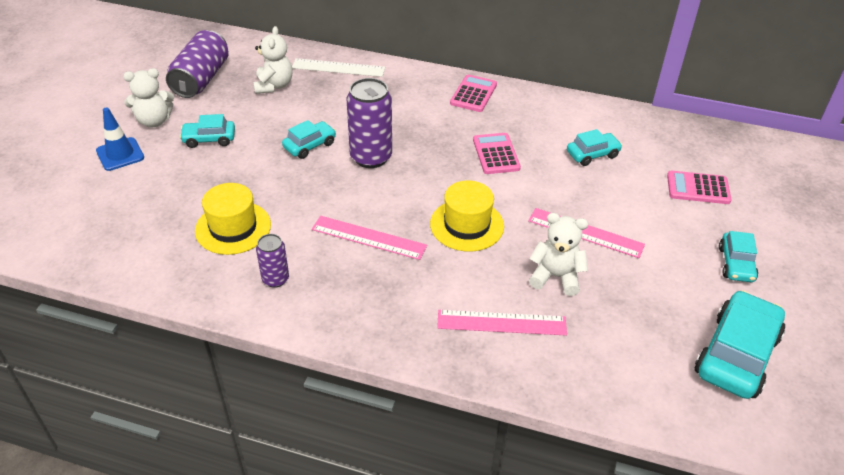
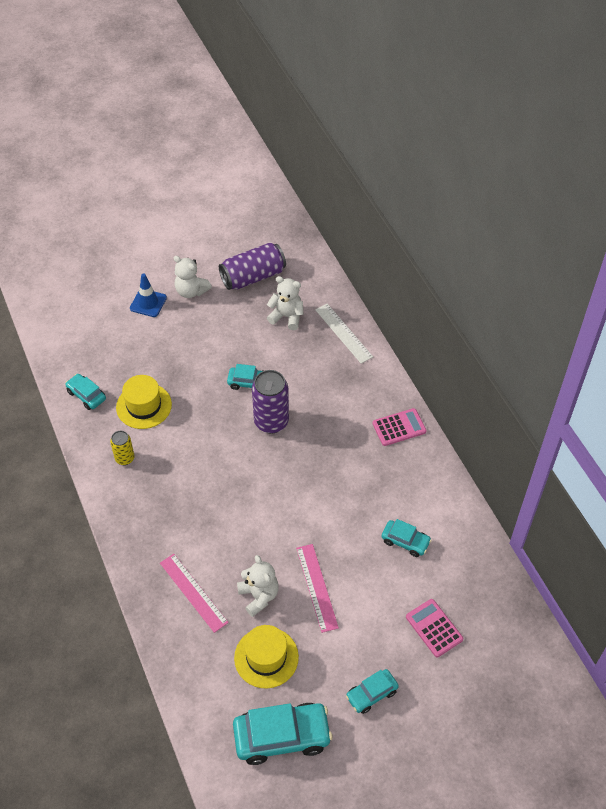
camera: 50 degrees right, 10 degrees up
turquoise car [179,114,235,148] -> turquoise car moved to [65,374,106,410]
white teddy bear [253,26,292,94] -> white teddy bear turned 120 degrees counterclockwise [267,276,303,330]
purple can [256,234,289,288] -> yellow can [110,431,134,465]
pink ruler [312,216,427,260] -> none
yellow hat [430,181,504,252] -> yellow hat moved to [234,625,299,689]
pink calculator [473,133,521,174] -> none

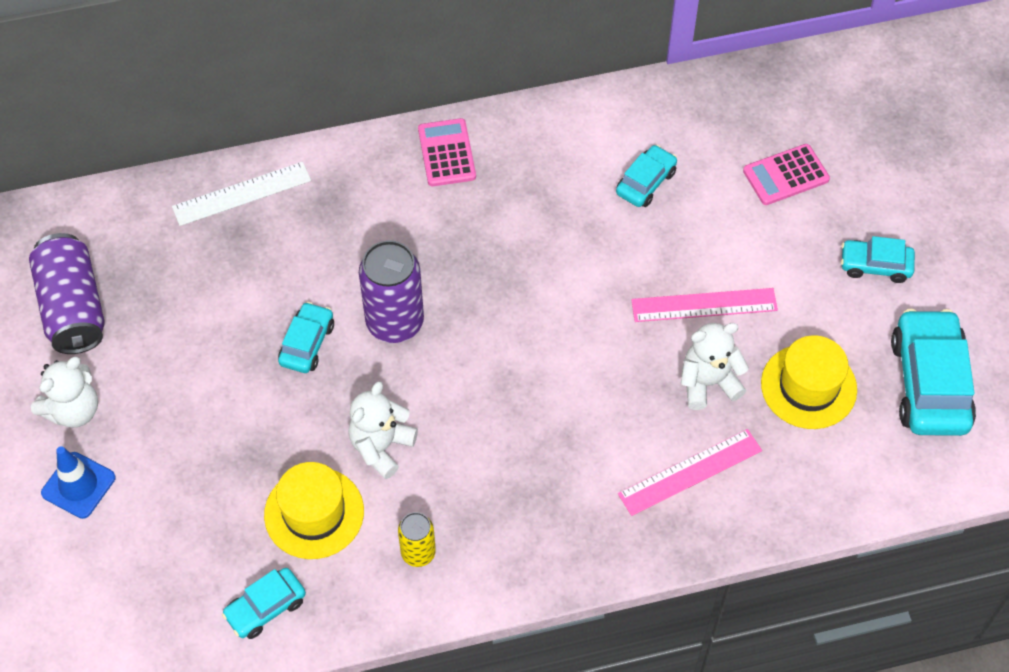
camera: 80 degrees left, 5 degrees up
white teddy bear [267,276,303,330] -> white teddy bear moved to [348,381,418,479]
turquoise car [346,669,399,714] -> turquoise car turned 120 degrees clockwise [841,236,915,283]

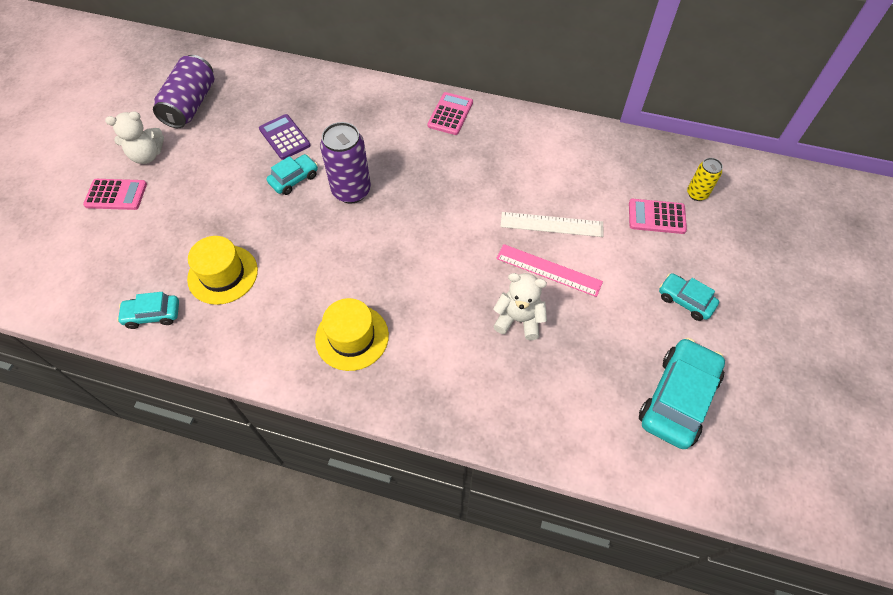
camera: 30 degrees right, 0 degrees up
blue traffic cone [41,446,116,519] -> pink calculator [83,179,147,210]
white ruler [172,162,311,226] -> white ruler moved to [500,212,603,237]
white teddy bear [348,381,418,479] -> none
yellow can [398,512,436,567] -> yellow can moved to [687,158,723,201]
turquoise car [616,145,677,207] -> none
pink ruler [618,429,762,516] -> none
yellow hat [761,335,857,429] -> yellow hat moved to [315,298,389,371]
none -> purple calculator [259,114,311,160]

